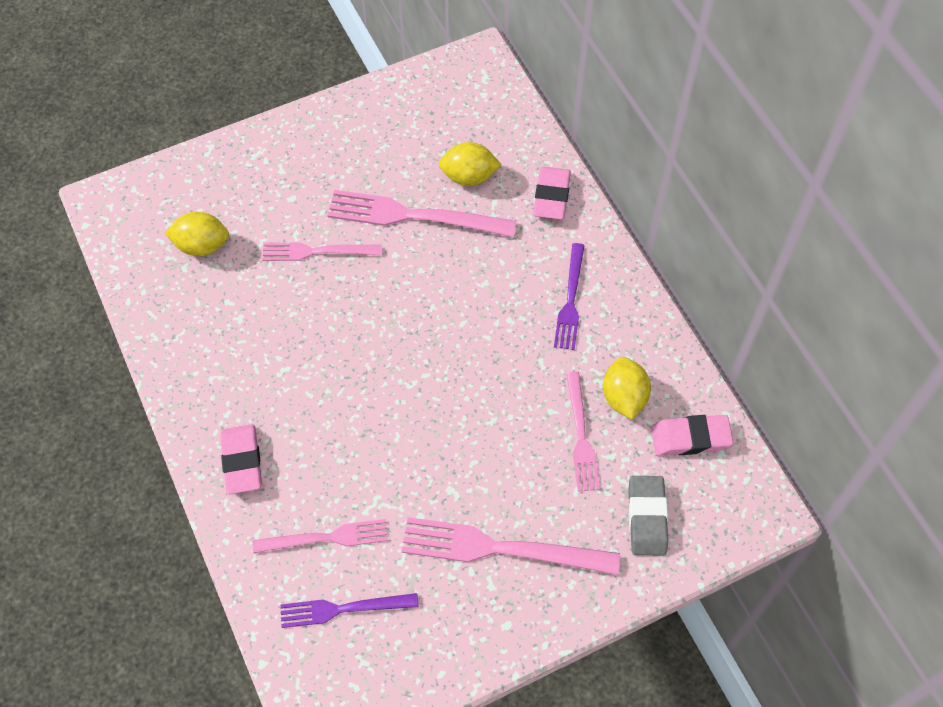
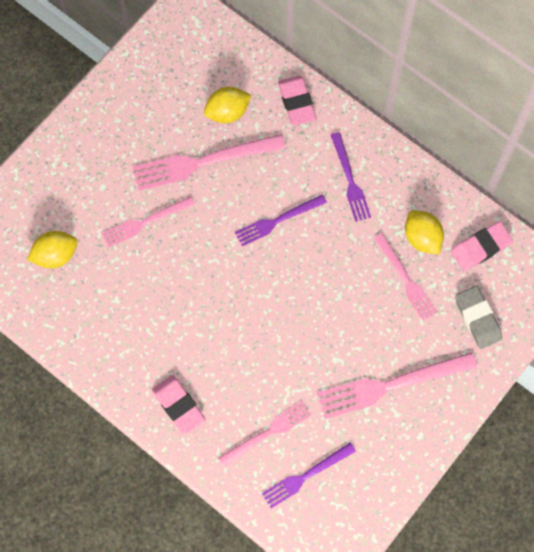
camera: 25 degrees left, 10 degrees up
none -> purple fork [235,194,327,246]

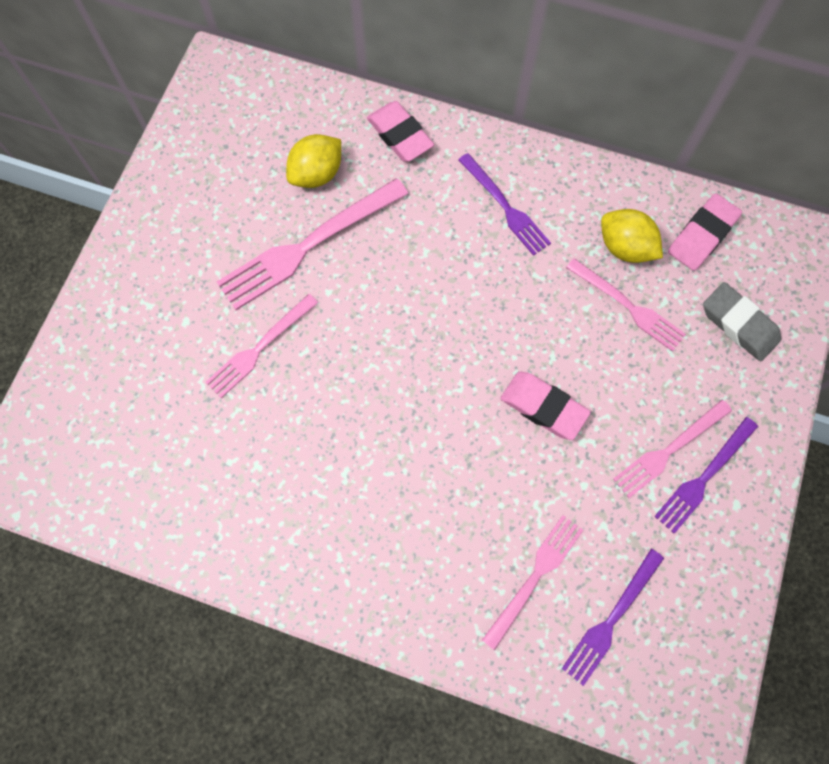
camera: 20 degrees left, 0 degrees up
yellow lemon [27,231,78,268] -> none
pink eraser [152,375,205,435] -> pink eraser moved to [500,372,591,440]
purple fork [235,194,327,246] -> purple fork moved to [654,417,758,533]
pink fork [317,352,477,419] -> pink fork [613,400,732,498], size x0.62

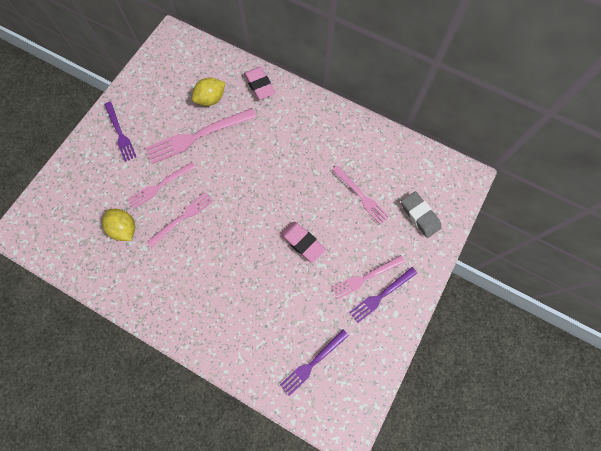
camera: 10 degrees right, 0 degrees up
purple fork [458,153,551,256] -> purple fork moved to [104,101,136,162]
pink fork [482,515,583,650] -> pink fork moved to [147,192,213,247]
yellow lemon [601,209,663,263] -> yellow lemon moved to [102,209,135,241]
pink eraser [668,194,742,271] -> none

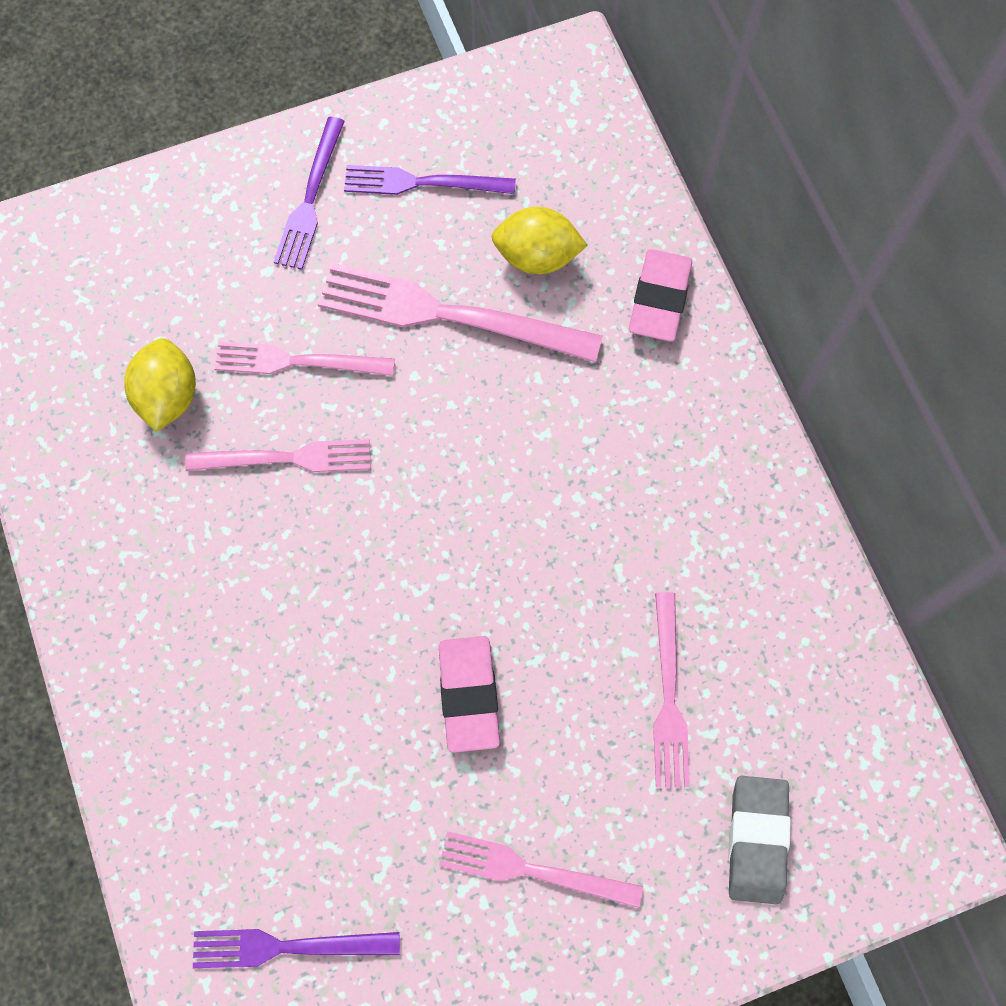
camera: 40 degrees right, 0 degrees up
purple fork [350,267,417,323] -> purple fork moved to [344,165,516,195]

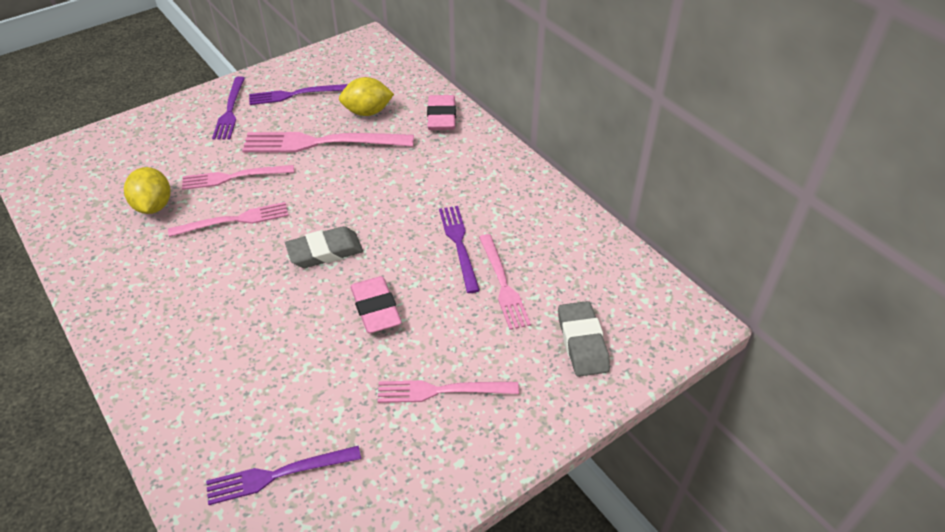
camera: 15 degrees left, 25 degrees down
none -> grey eraser [285,226,363,268]
none -> purple fork [439,206,480,293]

